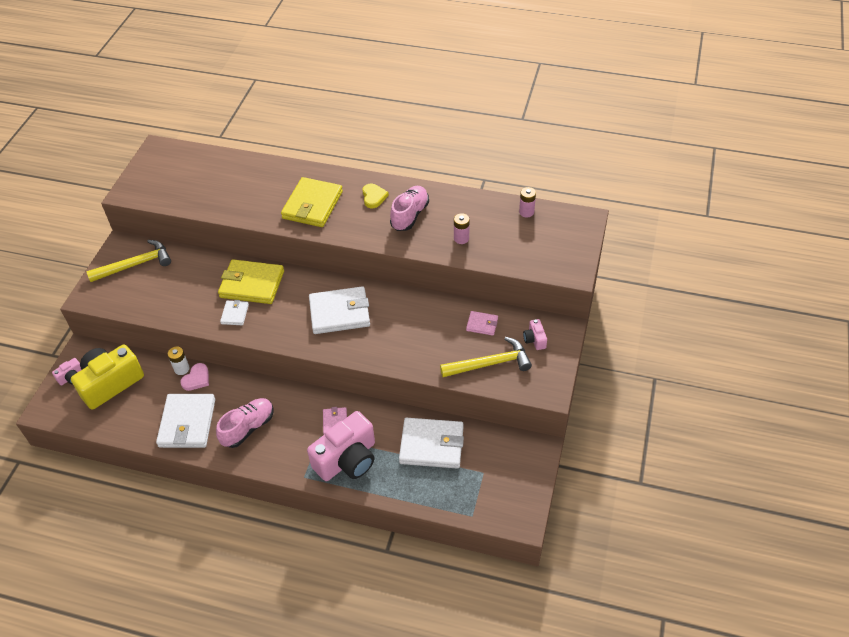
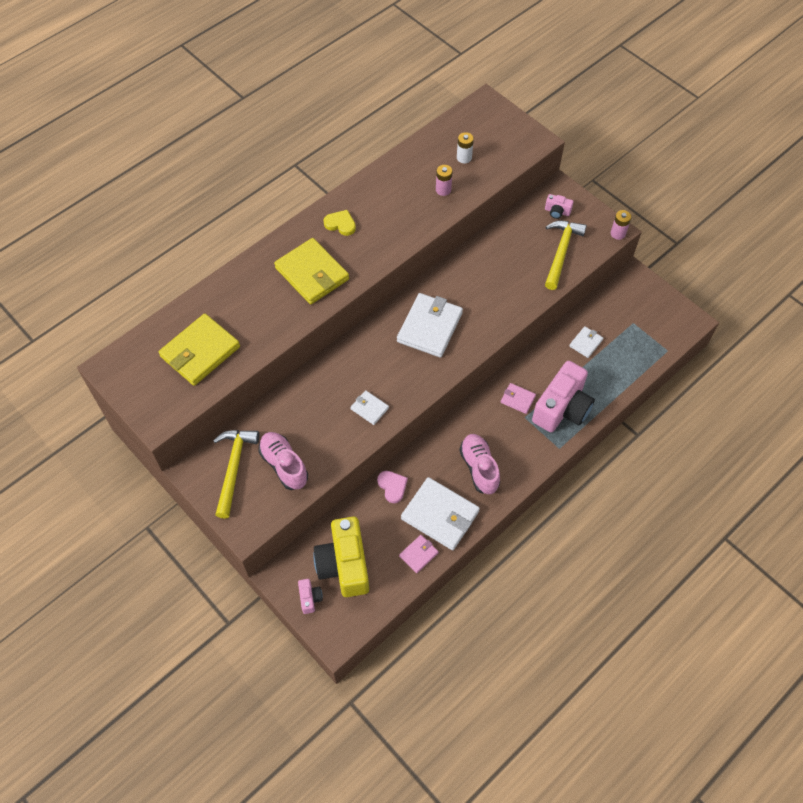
camera: 60 degrees left, 10 degrees up
white battery [168,347,190,375] -> white battery moved to [457,132,474,163]
yellow wallet [218,259,284,304] -> yellow wallet moved to [159,314,240,386]
pink camera [307,411,375,481] -> pink camera turned 45 degrees clockwise [532,361,595,432]
pink shoe [390,186,429,231] -> pink shoe moved to [258,432,308,490]
white wallet [399,418,464,469] -> white wallet [569,326,603,358], size x0.49
pink wallet [466,311,498,336] -> pink wallet moved to [399,535,439,573]
pink battery [519,187,536,218] -> pink battery moved to [611,210,631,240]

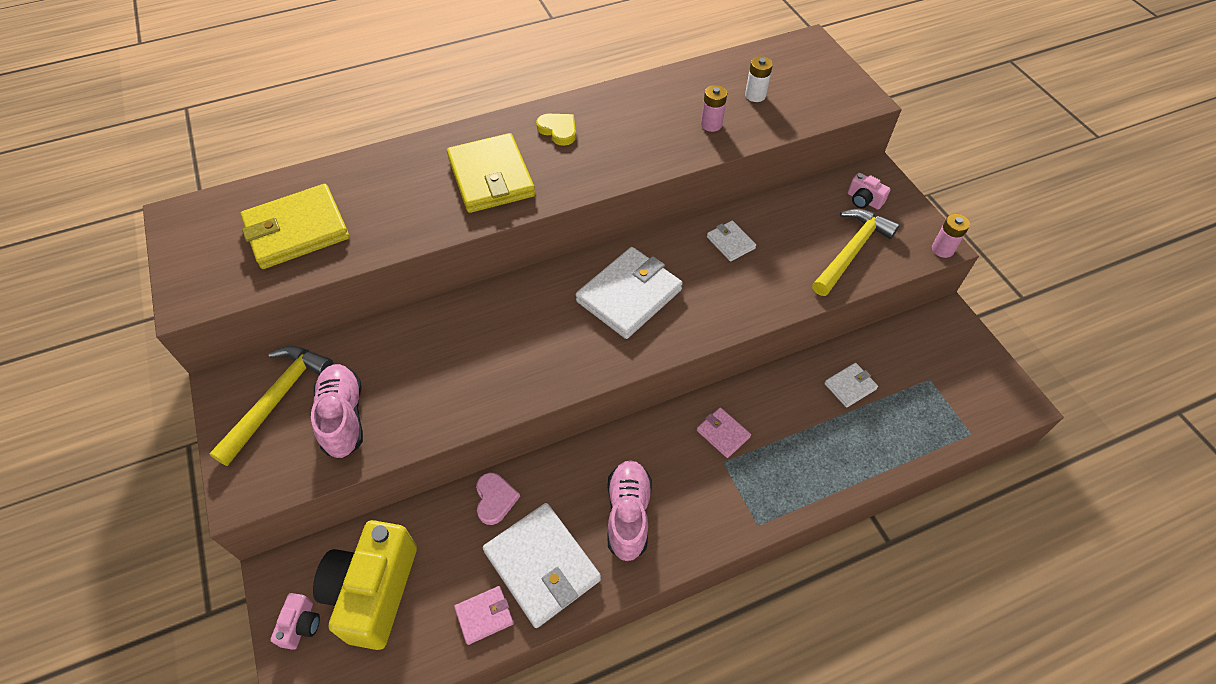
camera: 20 degrees right, 5 degrees down
white wallet [350,390,389,425] -> white wallet moved to [707,220,756,262]
pink camera [532,361,595,432] -> none

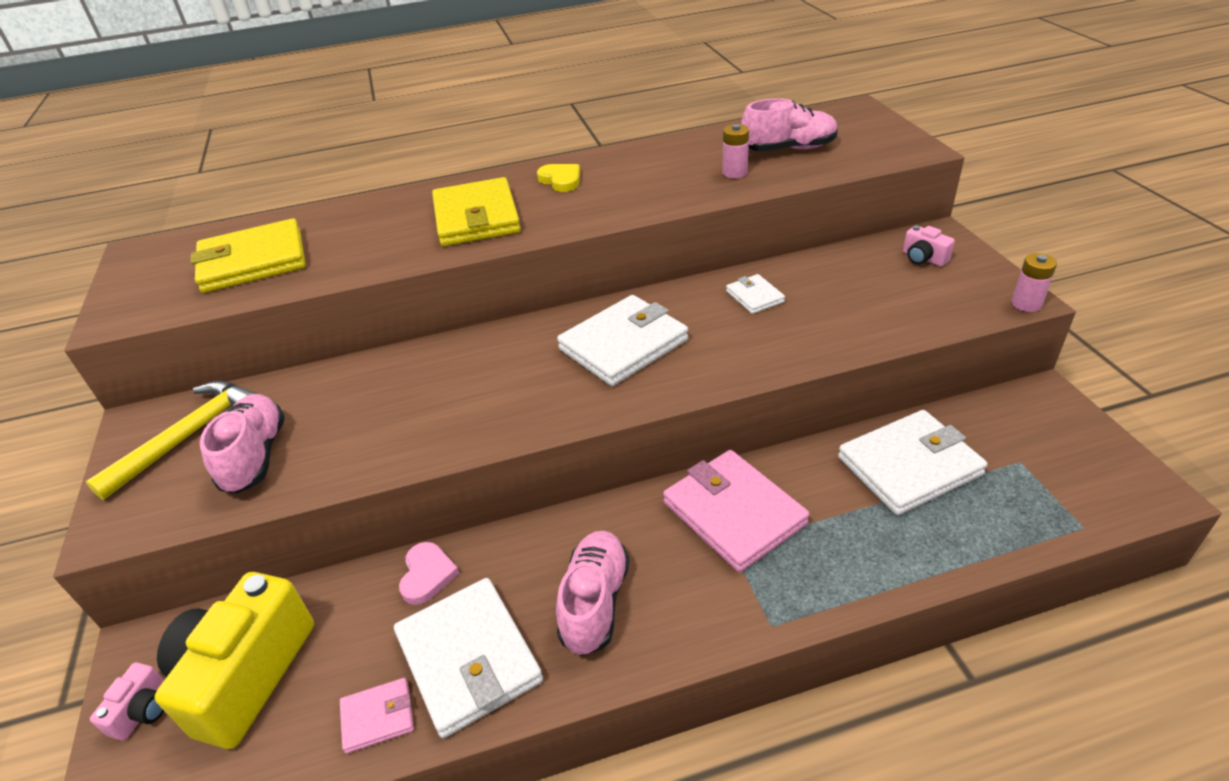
camera: 10 degrees right, 15 degrees down
pink wallet [697,407,751,458] -> pink wallet [663,450,810,572], size x2.04
white battery [745,56,773,102] -> pink shoe [741,98,838,151]
yellow hammer [812,209,900,296] -> none
white wallet [824,363,878,408] -> white wallet [838,410,988,515], size x2.04

